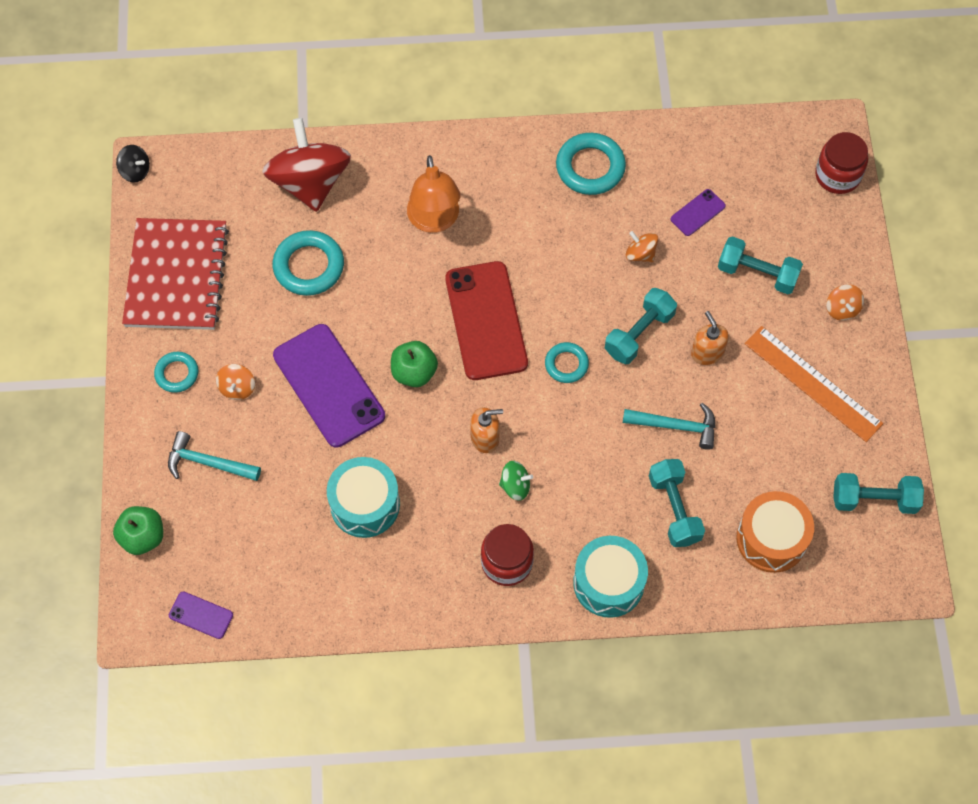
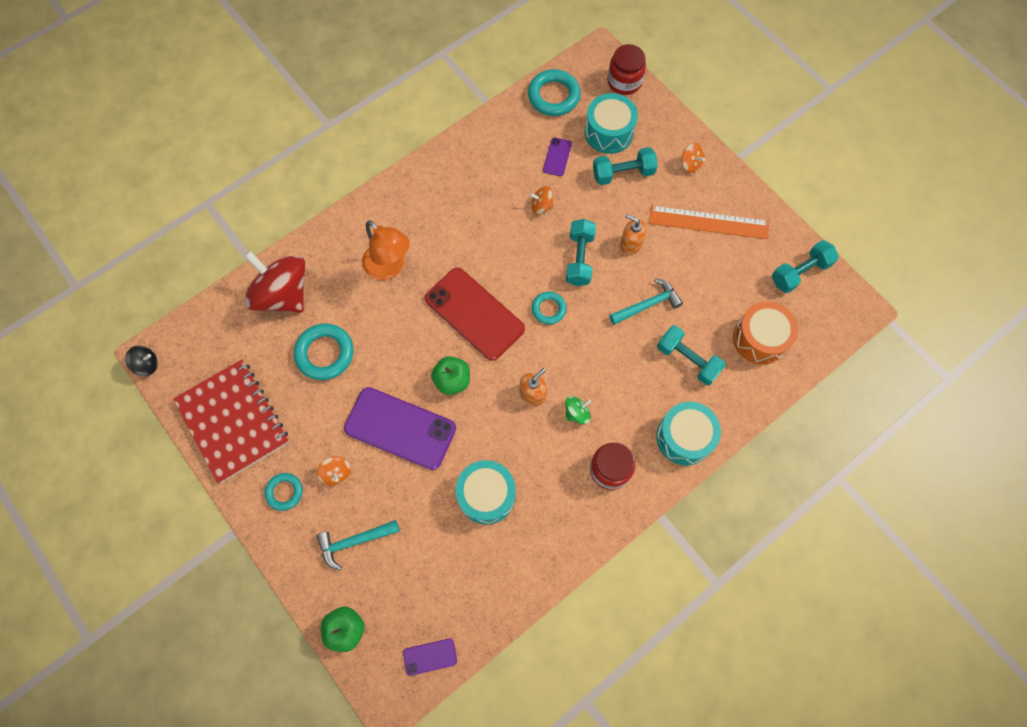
camera: 35 degrees left, 5 degrees up
turquoise ring [556,133,626,195] -> turquoise ring moved to [528,69,581,116]
none -> turquoise drum [585,93,638,154]

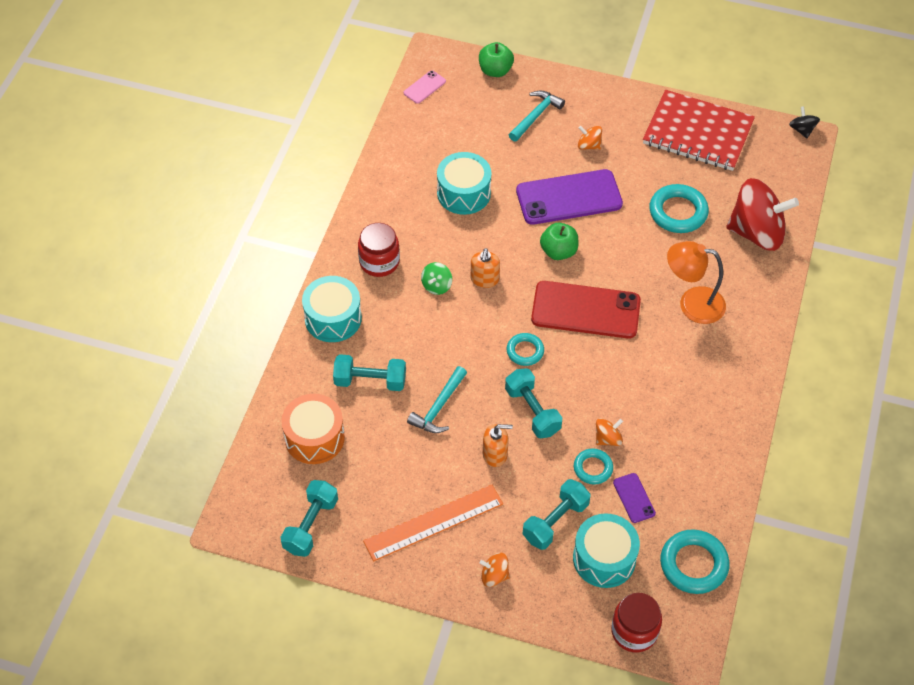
camera: 145 degrees right, 15 degrees down
black spinning top [125,346,158,376] -> black spinning top turned 120 degrees clockwise [789,106,820,138]
turquoise ring [265,473,303,511] -> turquoise ring moved to [574,448,613,485]
purple phone [403,638,457,676] -> pink phone [403,70,446,104]

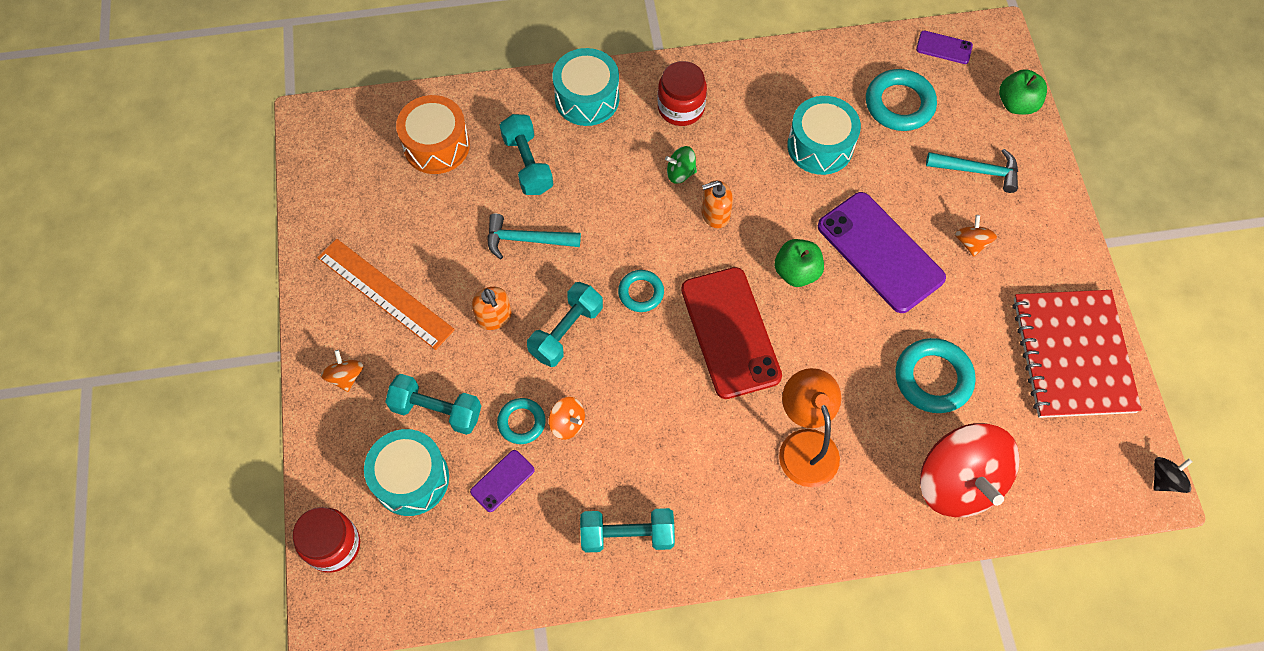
camera: 65 degrees right, 10 degrees up
turquoise dumbbell [280,480,338,557] -> turquoise dumbbell moved to [580,508,675,553]
pink phone [403,70,446,104] -> purple phone [916,31,973,64]
turquoise ring [660,529,730,594] -> turquoise ring moved to [866,69,937,131]

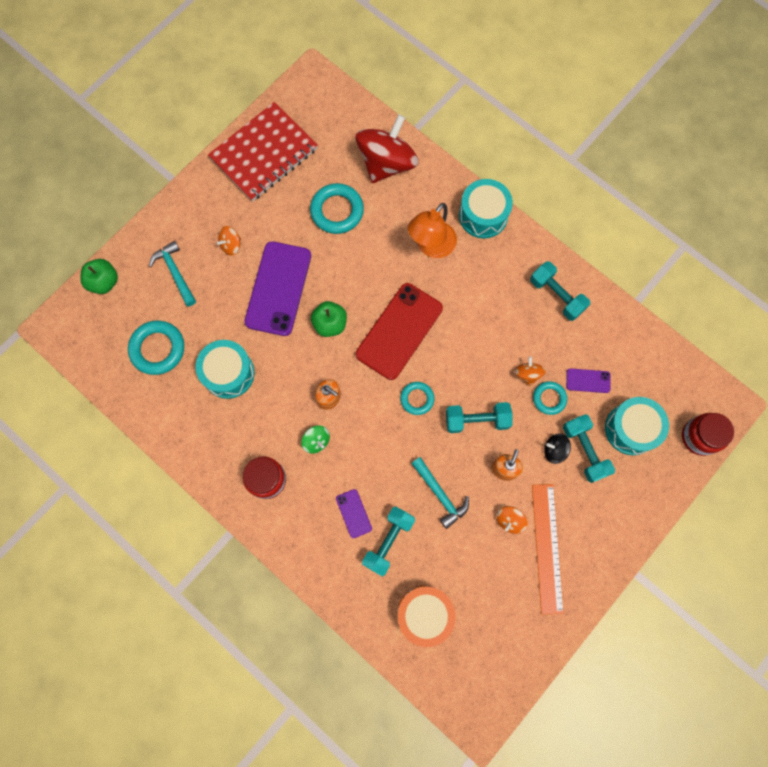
camera: 130 degrees left, 10 degrees up
orange spinning top [321,350,363,392] -> orange spinning top moved to [497,506,527,534]
turquoise drum [552,48,619,126] -> turquoise drum moved to [459,179,513,239]
purple phone [916,31,973,64] -> purple phone moved to [336,489,372,538]
black spinning top [1153,457,1192,493] -> black spinning top moved to [544,433,571,464]

